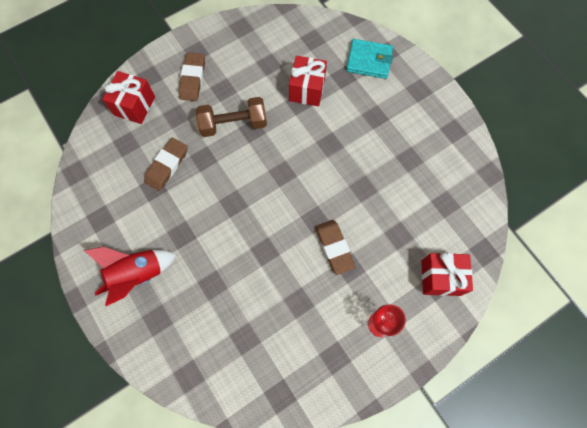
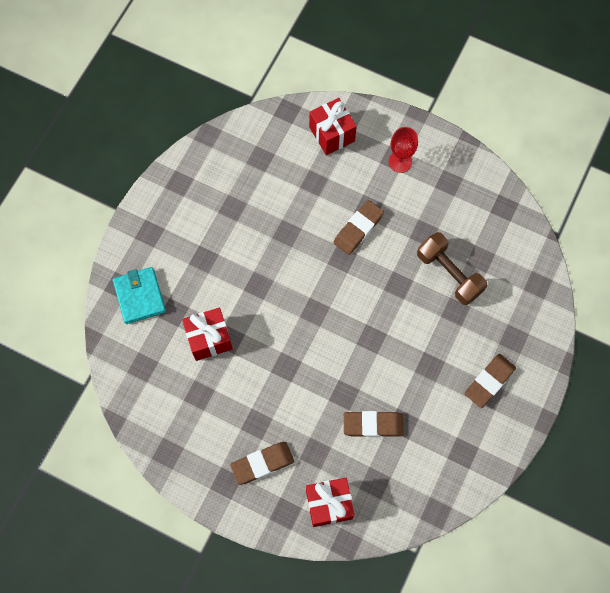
camera: 120 degrees left, 0 degrees up
red rocket [84,247,177,306] -> brown eraser [465,354,516,408]
brown dumbbell [196,97,267,137] -> brown dumbbell moved to [417,232,487,305]

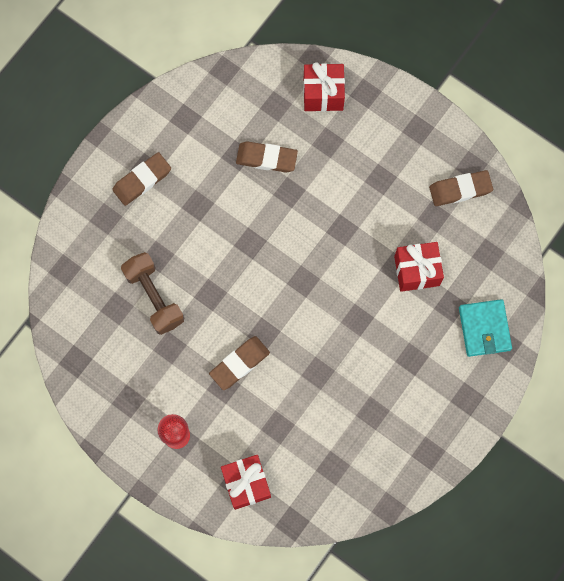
camera: 170 degrees left, 5 degrees up
brown eraser [230,442,294,485] -> brown eraser moved to [429,170,493,206]

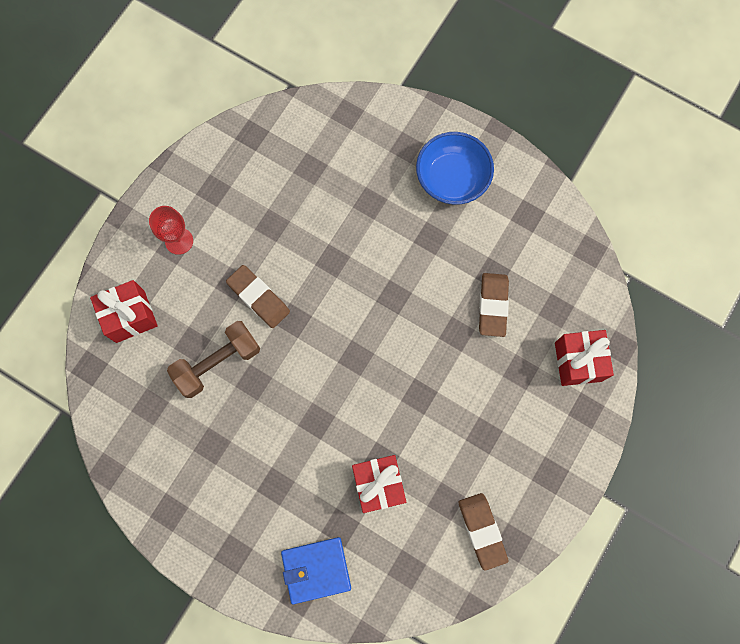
camera: 85 degrees right, 0 degrees up
brown eraser [112,152,171,206] -> blue bowl [416,132,494,205]
brown dumbbell [121,252,184,335] -> brown dumbbell moved to [167,321,260,398]
turquoise wallet [459,299,512,357] -> blue wallet [281,537,351,604]

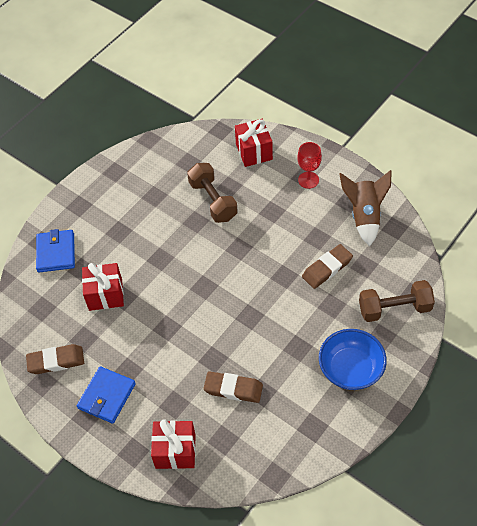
camera: 100 degrees right, 20 degrees down
brown eraser [226,265,290,328] -> brown eraser moved to [302,244,353,289]
none -> blue wallet [77,366,136,424]
none -> brown rocket [339,170,392,246]
none -> brown dumbbell [359,280,435,322]

